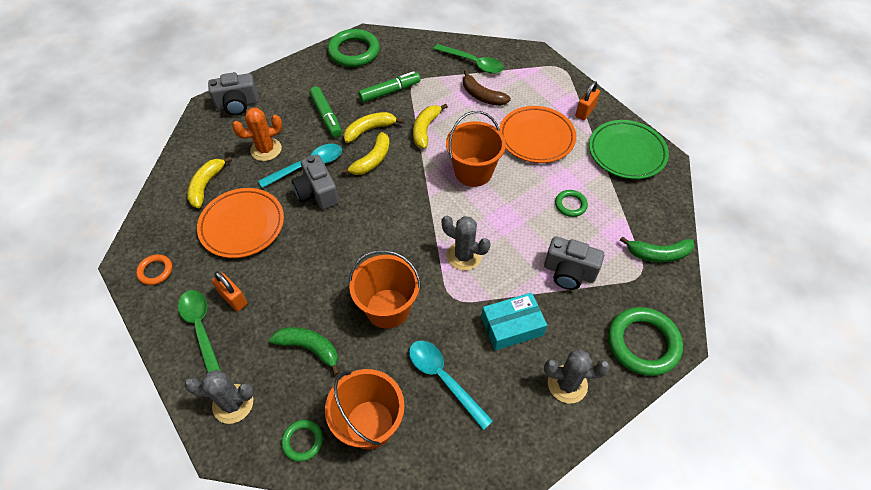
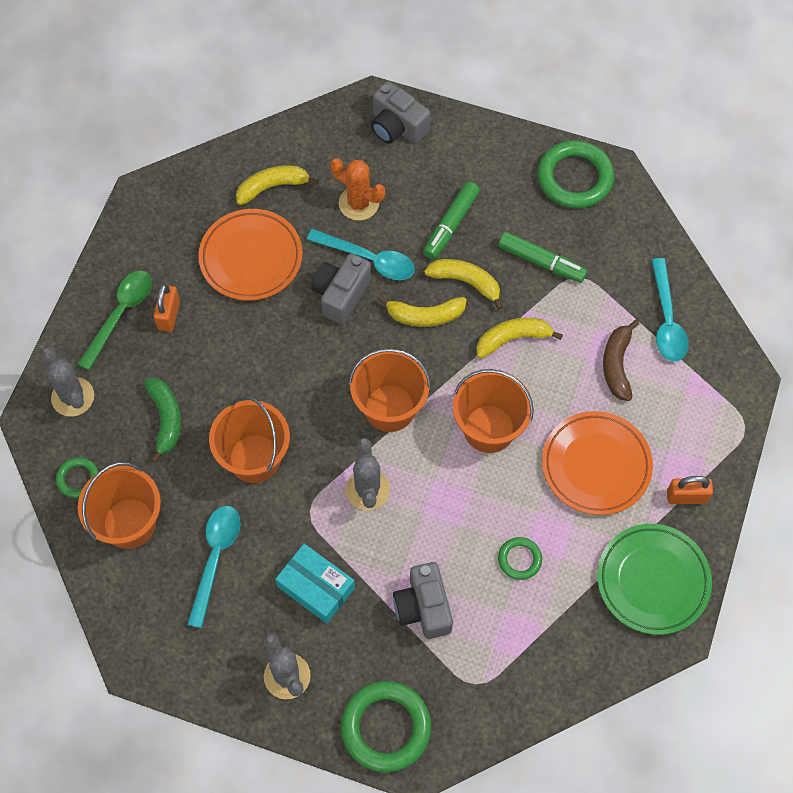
camera: 55 degrees right, 10 degrees up
orange ring [136,254,172,285] -> none
green spoon [433,44,504,74] -> turquoise spoon [651,258,688,362]
green banana [620,236,694,262] -> none
none -> orange bucket [349,348,431,432]

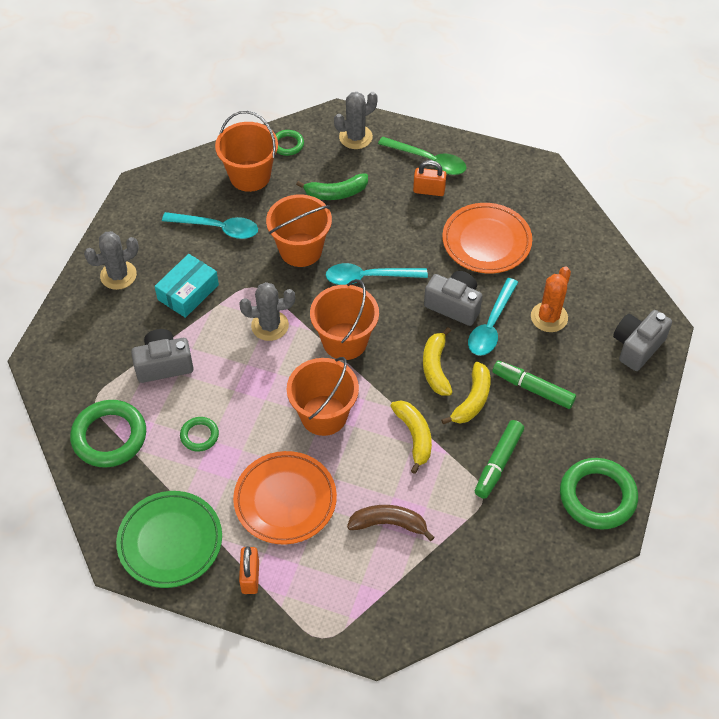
camera: 90 degrees right, 10 degrees down
yellow banana [236,165,319,205] -> none
green ring [341,681,431,772] -> green ring moved to [70,400,146,467]
turquoise spoon [651,258,688,362] -> turquoise spoon moved to [326,263,428,285]

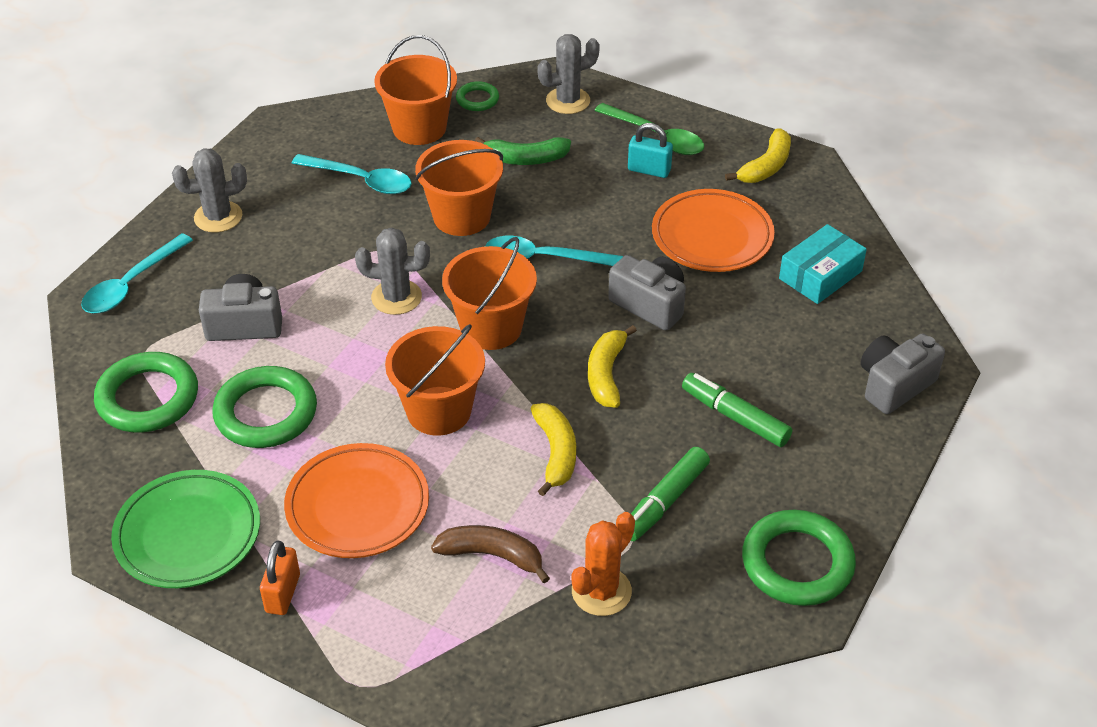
camera: 10 degrees right, 10 degrees down
turquoise box [154,254,219,318] -> turquoise box moved to [779,224,867,304]
green ring [180,417,219,452] -> green ring [212,366,317,448], size x1.94
orange padlock [413,160,447,196] -> turquoise padlock [628,123,673,178]
yellow banana [441,362,490,424] -> yellow banana moved to [725,128,791,183]
turquoise spoon [468,278,518,356] -> turquoise spoon moved to [81,233,193,313]
orange cactus [531,267,571,332] -> orange cactus moved to [571,512,635,616]

